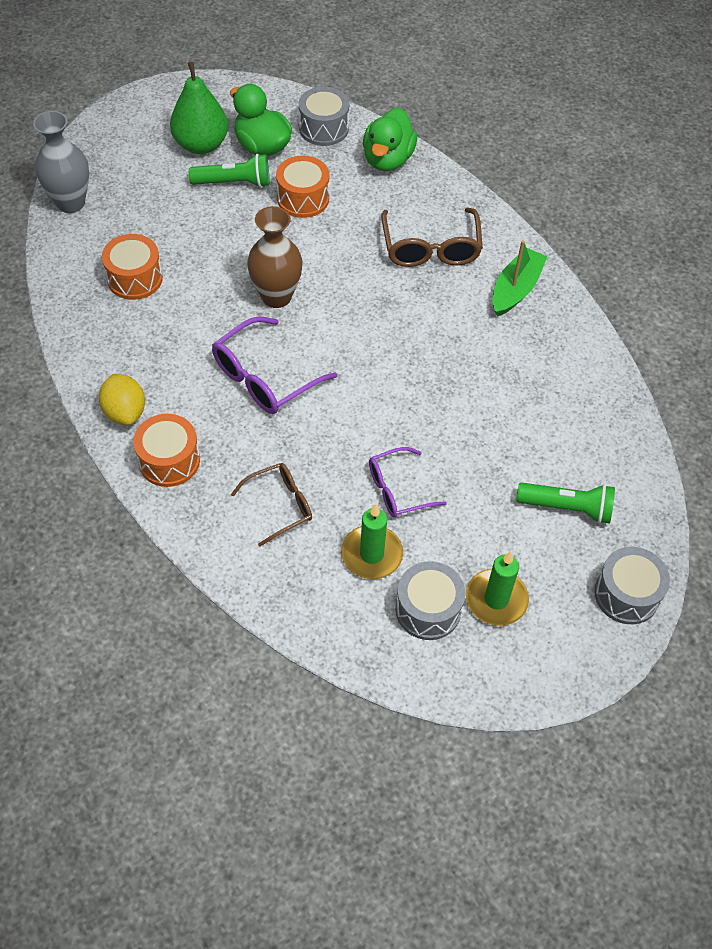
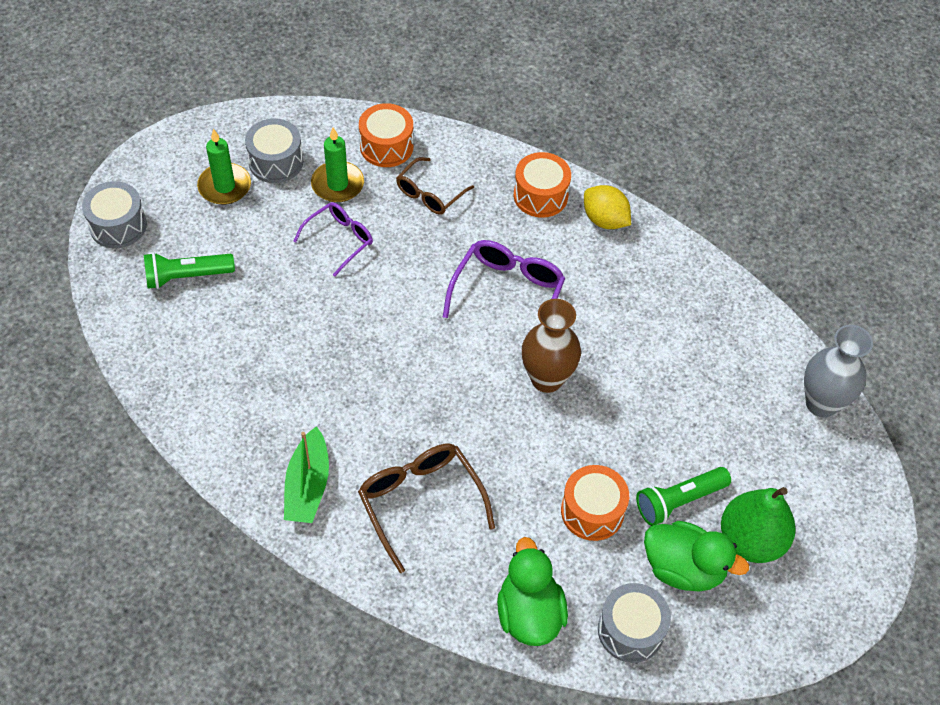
camera: 155 degrees right, 0 degrees up
orange drum [102,234,163,300] -> orange drum moved to [359,103,414,167]

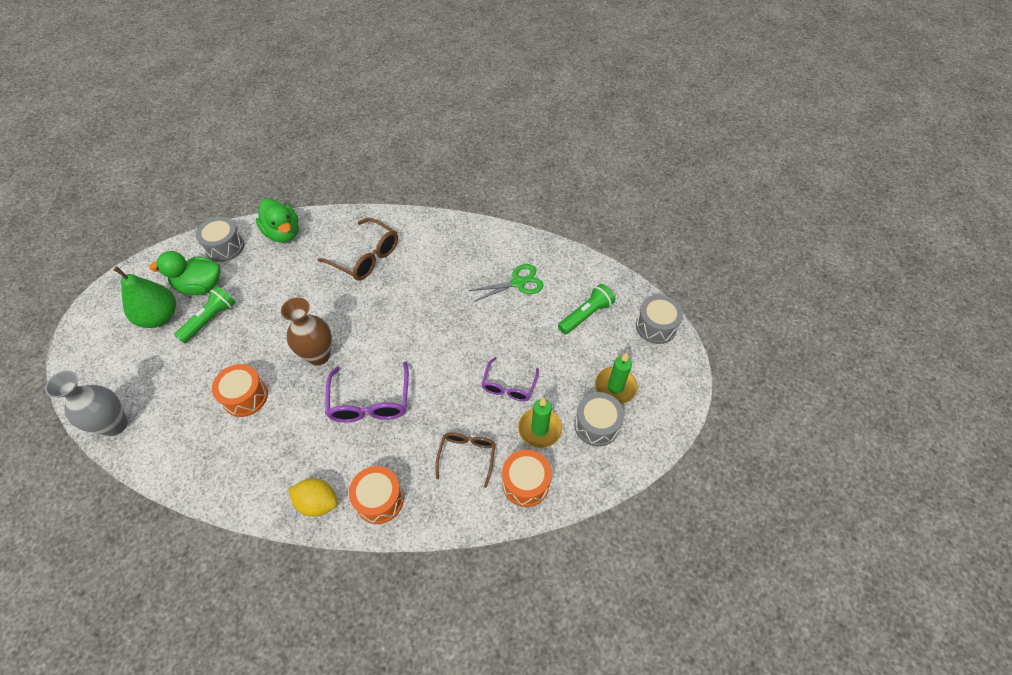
camera: 155 degrees right, 0 degrees up
green boat [284,426,329,523] -> none
orange drum [561,465,629,541] -> orange drum moved to [212,364,268,417]
none -> green scissors [469,264,544,302]

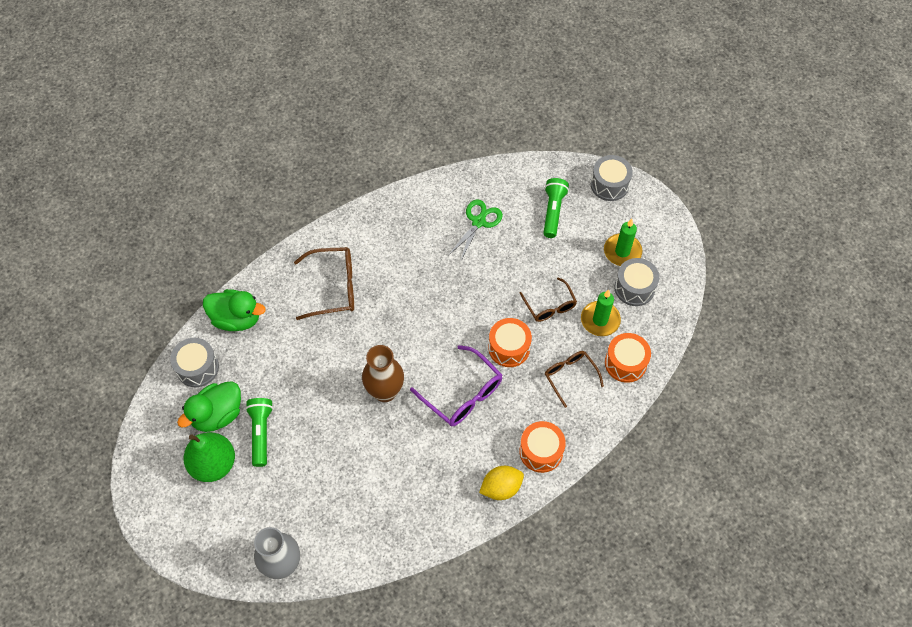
camera: 40 degrees left, 5 degrees up
orange drum [212,364,268,417] -> orange drum moved to [488,318,532,367]
purple glasses [481,357,539,401] -> brown glasses [520,277,577,322]

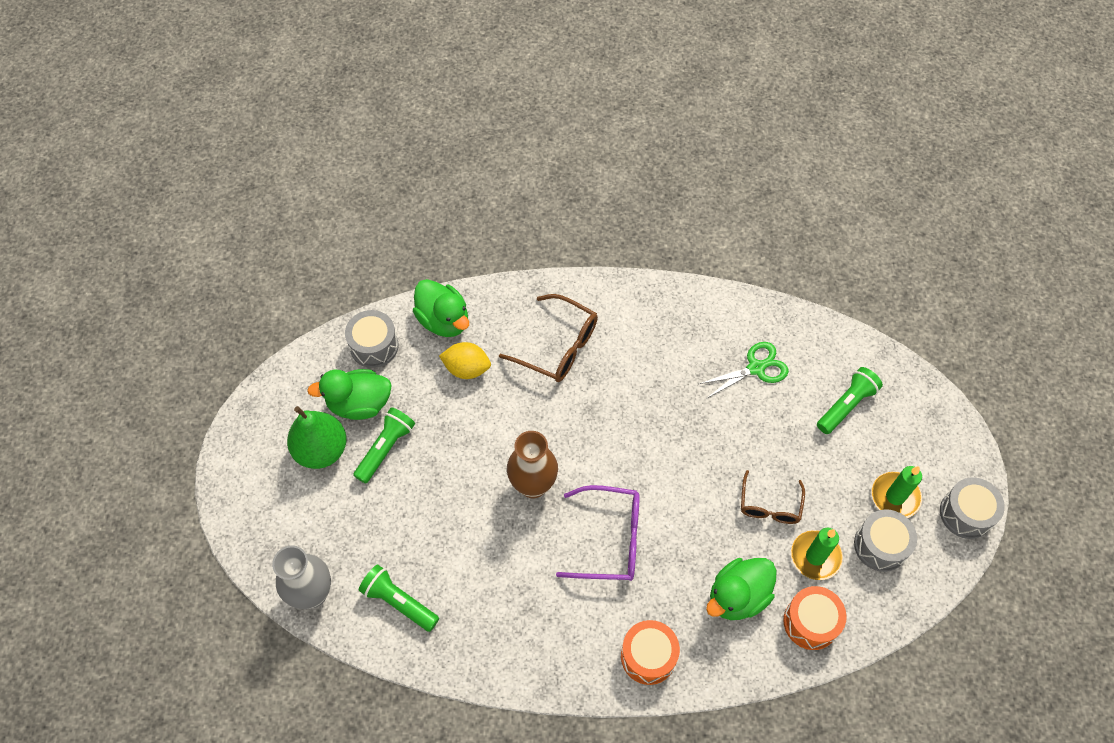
camera: 35 degrees right, 0 degrees up
purple glasses [410,345,502,426] -> purple glasses turned 75 degrees counterclockwise [556,485,640,581]
yellow lemon [479,466,524,500] -> yellow lemon moved to [439,342,491,379]
orange drum [488,318,532,367] -> none
brown glasses [545,351,604,408] -> green duck [706,558,777,620]
grey drum [591,155,633,201] -> grey drum moved to [940,477,1005,539]
none -> green flashlight [359,564,439,632]

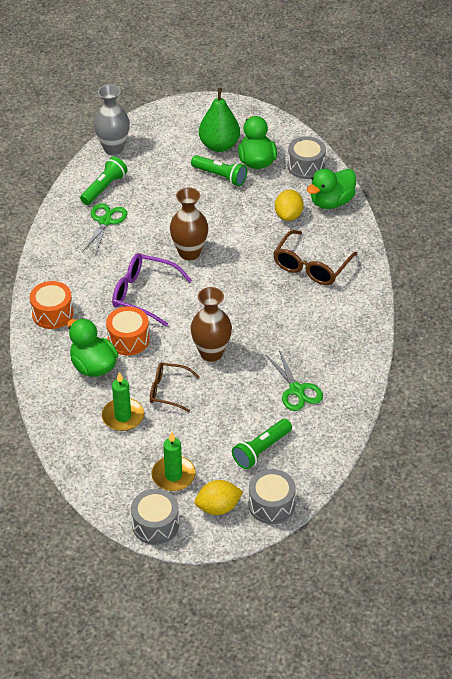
camera: 90 degrees right, 15 degrees down
purple glasses [556,485,640,581] -> purple glasses turned 105 degrees clockwise [112,253,192,326]
orange drum [783,586,847,650] -> orange drum moved to [106,306,150,355]
green flashlight [817,367,883,434] -> green flashlight turned 90 degrees clockwise [232,419,292,469]
grey drum [854,509,917,572] -> grey drum moved to [248,469,296,524]
none -> green scissors [82,203,127,255]
none -> brown vase [191,287,232,362]
none -> yellow lemon [195,480,243,515]

